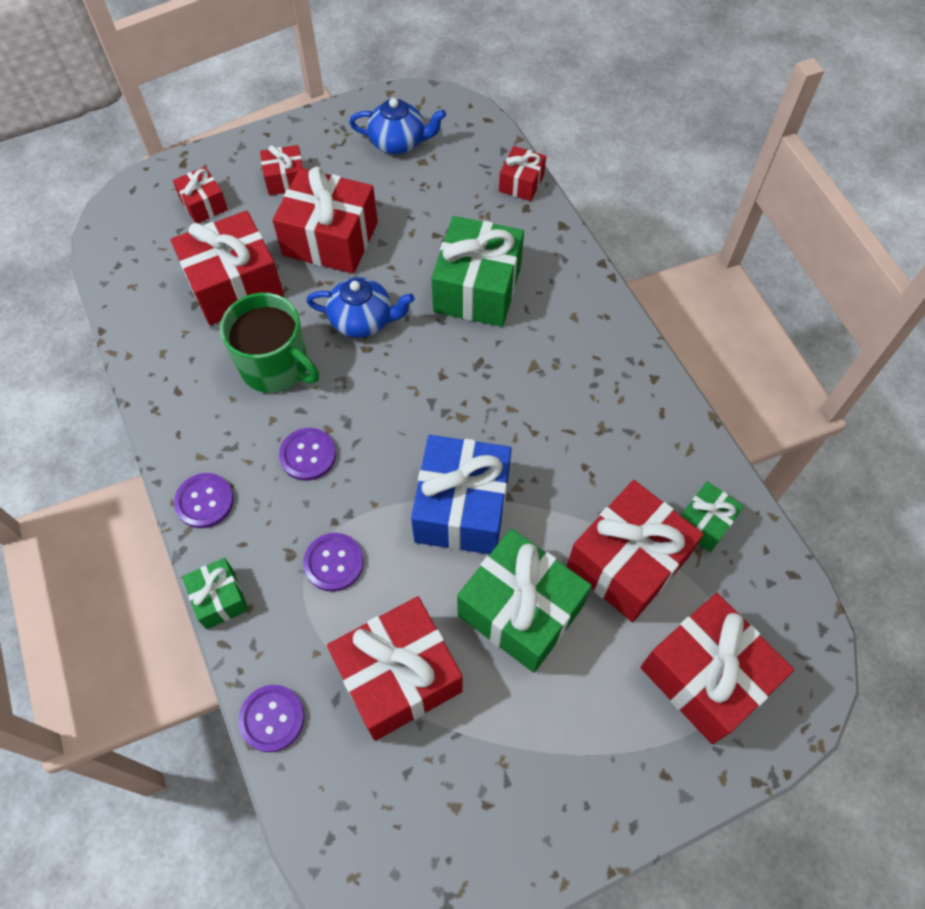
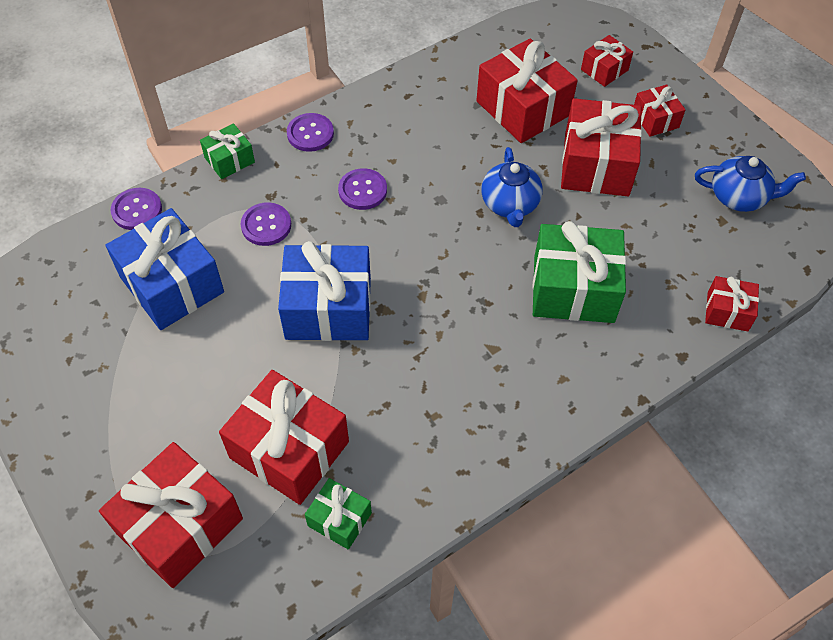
camera: 80 degrees right, 5 degrees down
green mug [220,293,319,393] -> none
red gift [327,596,463,741] -> blue gift [105,208,224,330]
blue teapot [349,98,446,154] -> blue teapot turned 75 degrees counterclockwise [695,156,806,212]
green gift [457,529,592,673] -> none

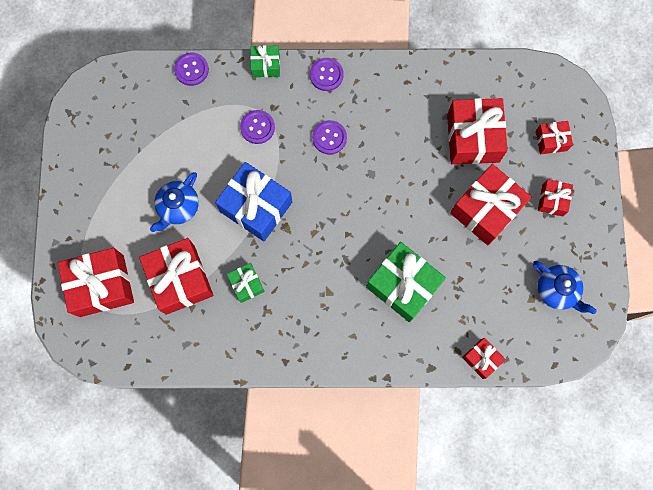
camera: 35 degrees right, 20 degrees up
blue gift [105,208,224,330] -> none
green gift [305,478,372,550] -> green gift moved to [227,263,265,303]
blue teapot [481,147,543,227] -> blue teapot moved to [150,172,199,232]

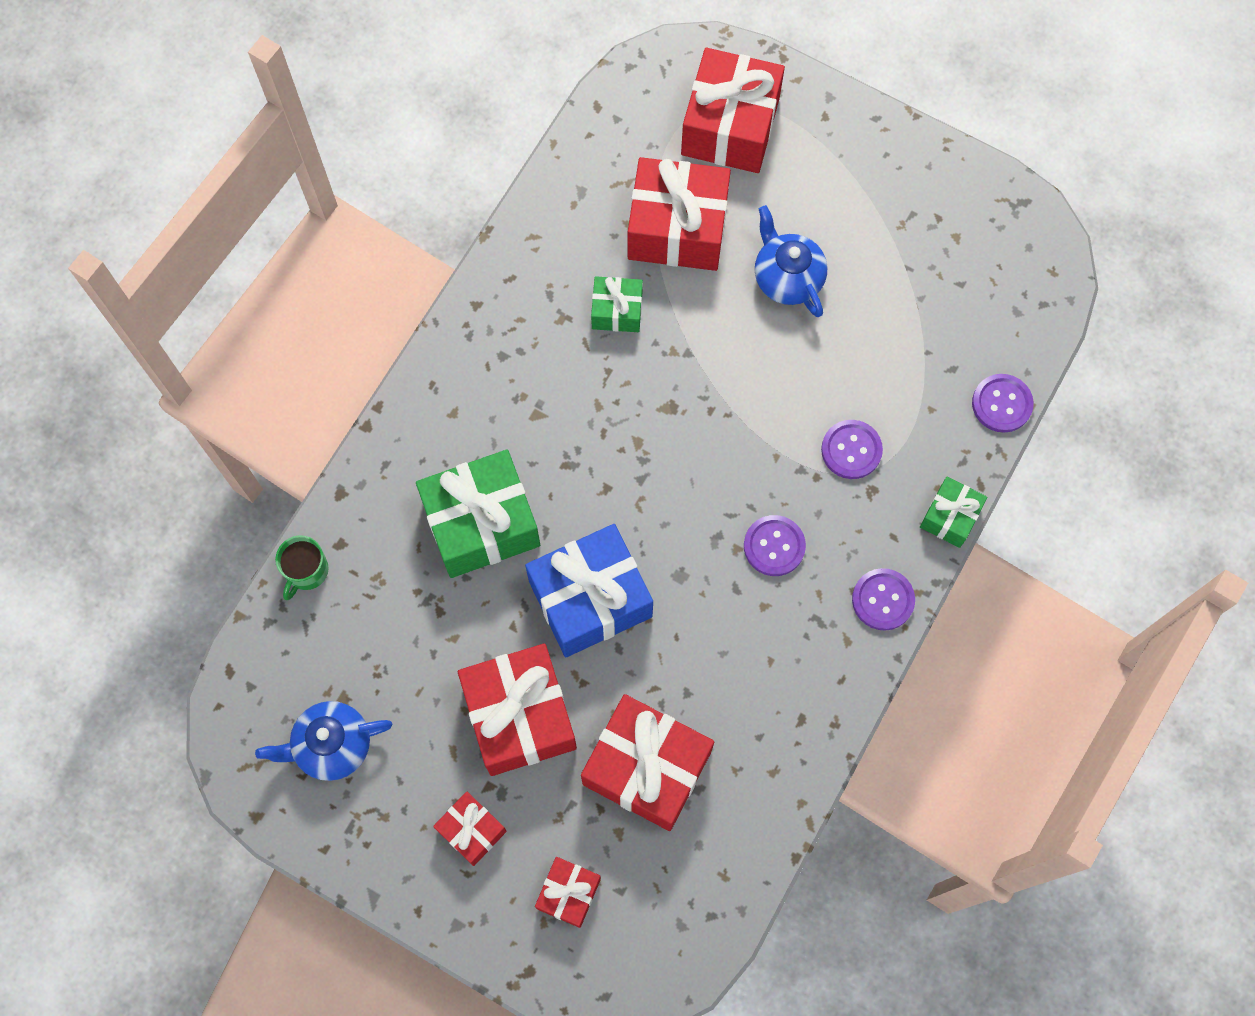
camera: 120 degrees right, 5 degrees down
blue gift [215,162,292,241] -> blue gift moved to [525,524,653,657]
red gift [462,338,506,379] -> green mug [275,535,329,600]

